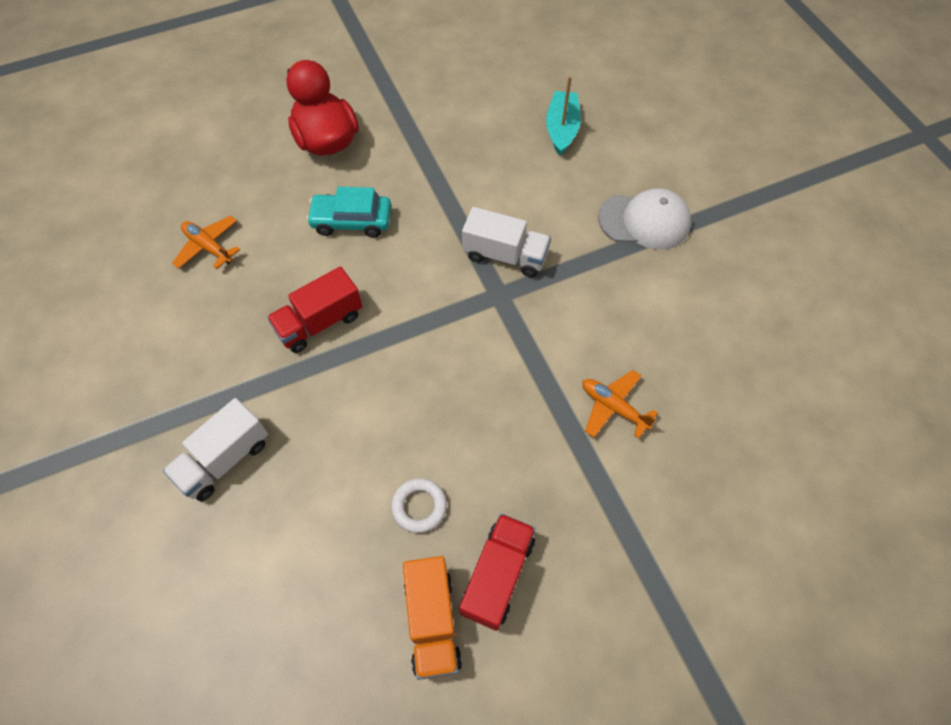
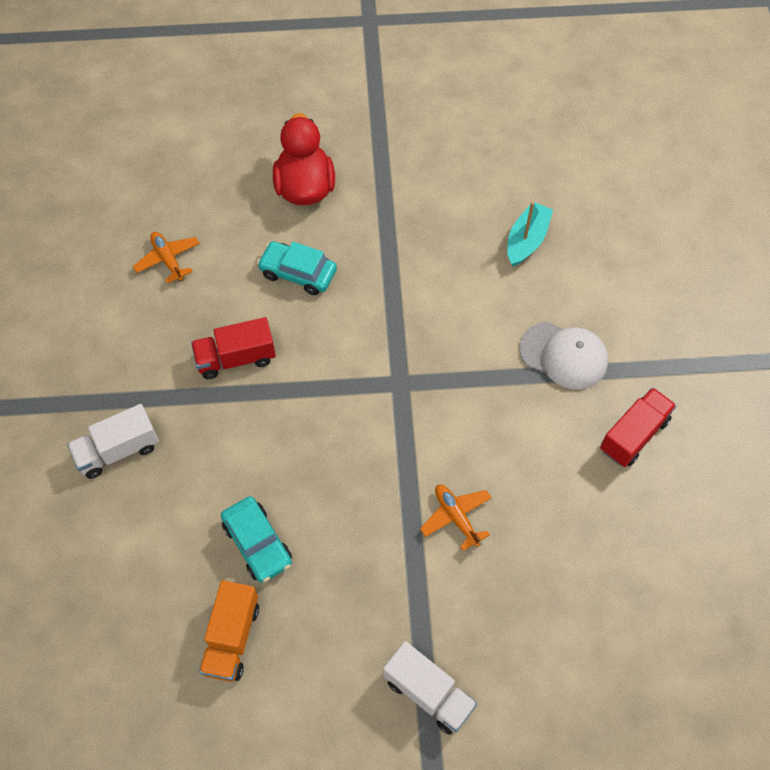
camera: 20 degrees right, 0 degrees up
white ring [391,478,447,533] -> turquoise car [221,496,292,583]
red truck [459,514,536,631] -> red truck moved to [600,387,677,467]
white truck [462,207,551,277] -> white truck moved to [383,641,477,735]

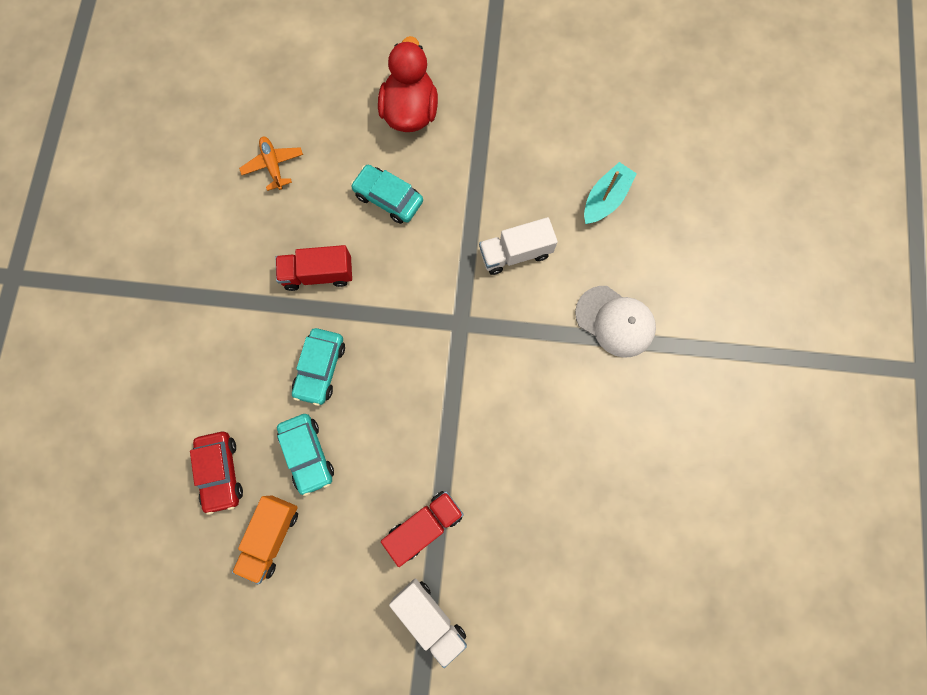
camera: 10 degrees right, 15 degrees up
white truck [67,404,159,479] -> white truck moved to [479,217,558,275]
orange plane [420,485,491,551] -> none
red truck [600,387,677,467] -> red truck moved to [381,491,464,567]
none -> red car [190,432,243,515]
none -> turquoise car [292,328,345,406]

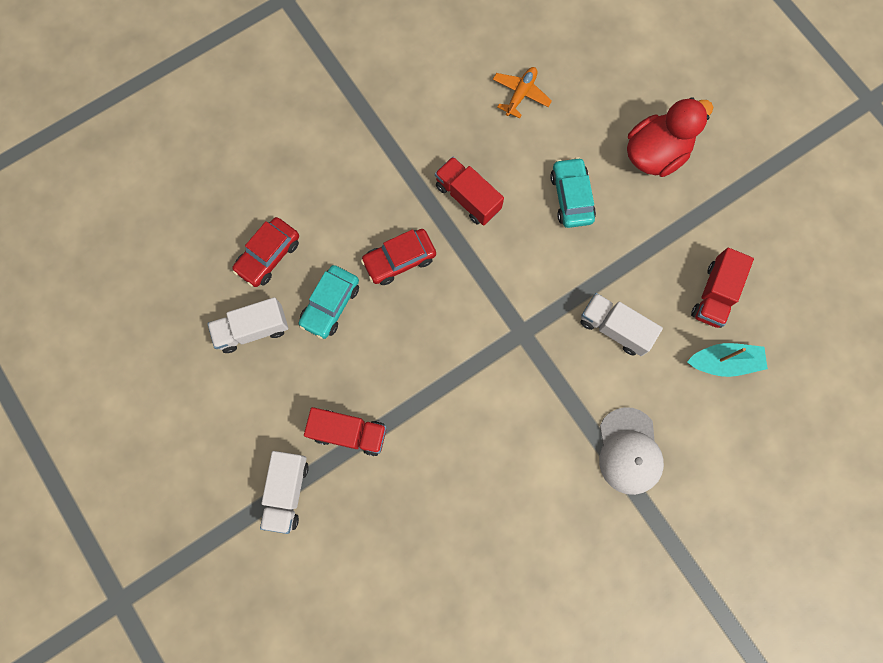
camera: 50 degrees right, 0 degrees up
orange truck [232,496,298,584] -> white truck [207,297,288,353]
turquoise car [292,328,345,406] -> red car [361,229,436,285]
none -> red truck [691,248,754,328]

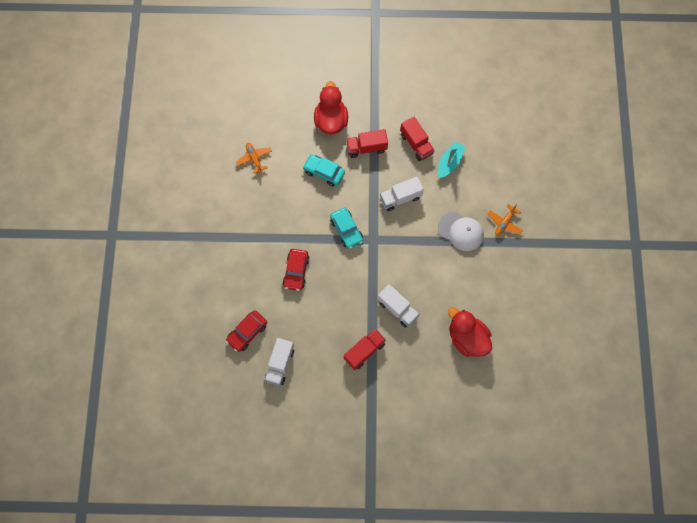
camera: 55 degrees left, 5 degrees down
red car [232,217,299,287] -> red car turned 60 degrees clockwise [226,310,267,352]
white truck [260,451,309,534] -> white truck moved to [378,284,420,328]
turquoise car [299,265,359,339] -> turquoise car moved to [330,207,363,249]
red truck [435,157,504,225] -> red truck moved to [346,129,388,158]
none -> red duck [448,307,492,357]
none -> orange plane [488,204,523,236]

